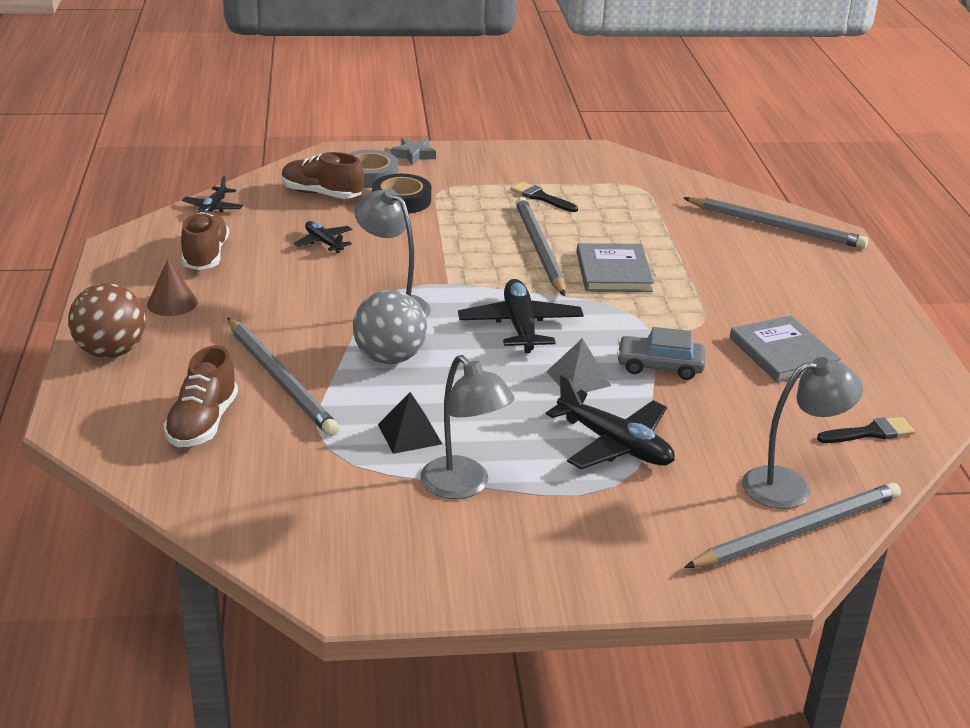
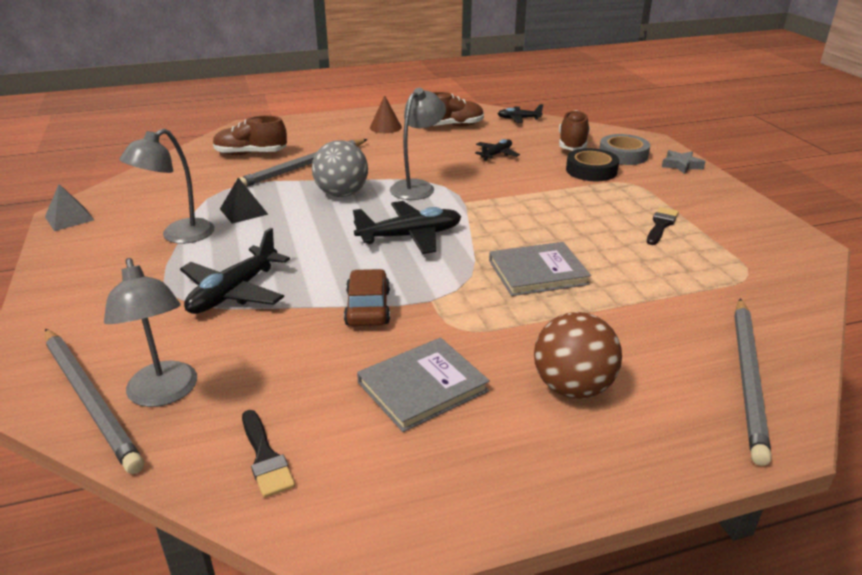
camera: 80 degrees right, 0 degrees up
brown ball [68,283,146,358] -> brown ball moved to [534,312,622,399]
grey pencil [516,197,566,296] -> none
grey pyramid [546,338,611,392] -> grey pyramid moved to [45,184,94,231]
grey car [617,327,705,380] -> brown car [344,269,390,326]

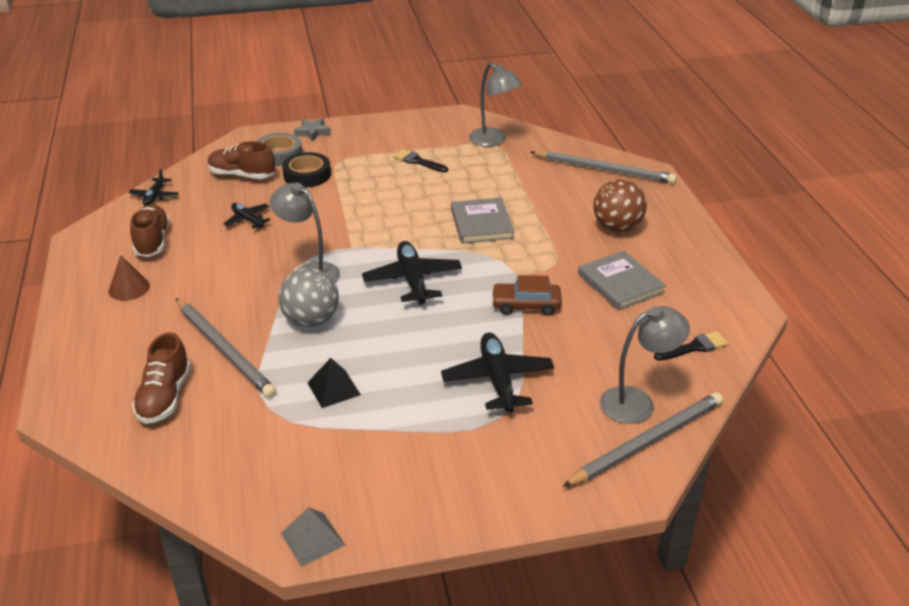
camera: 85 degrees left, 5 degrees up
grey lamp [119,129,214,244] -> grey lamp moved to [469,63,522,147]
black plane [180,228,290,314] -> black plane turned 135 degrees counterclockwise [441,332,554,412]

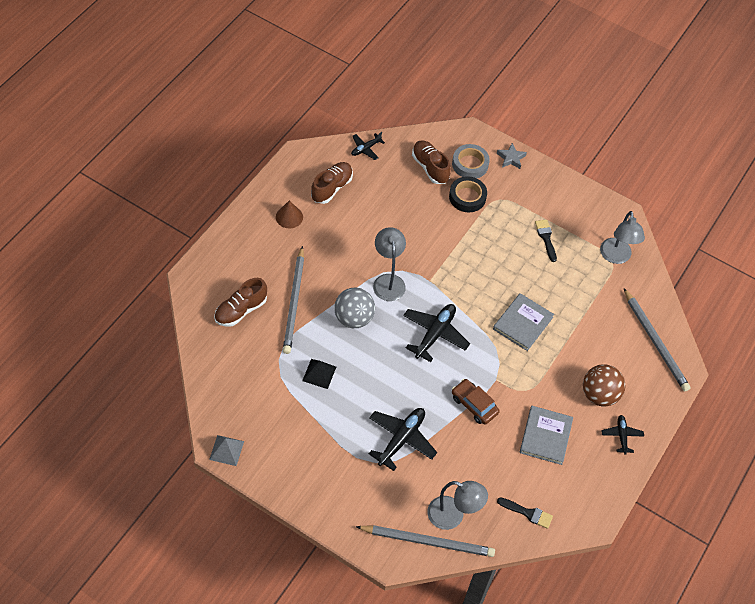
camera: 40 degrees right, 20 degrees up
black plane [223,203,271,228] -> black plane moved to [601,415,644,455]

